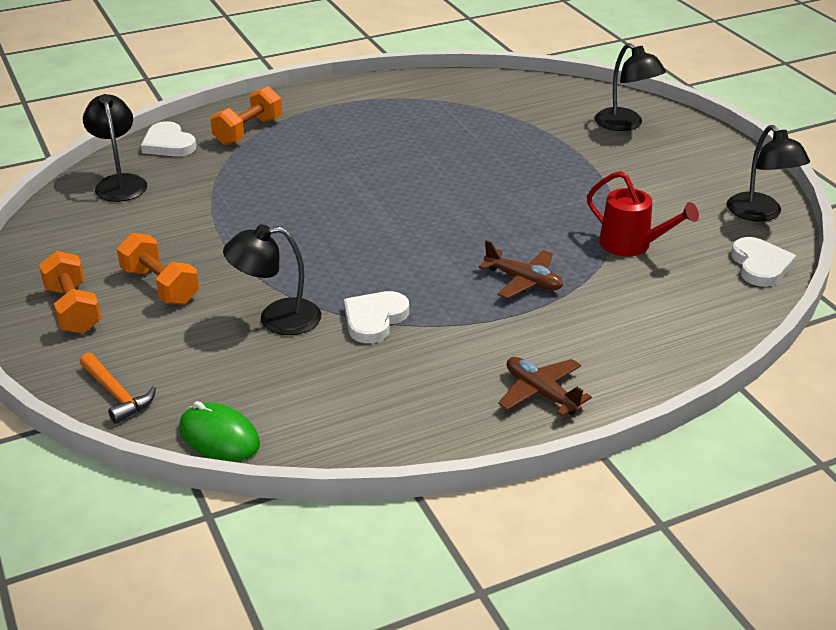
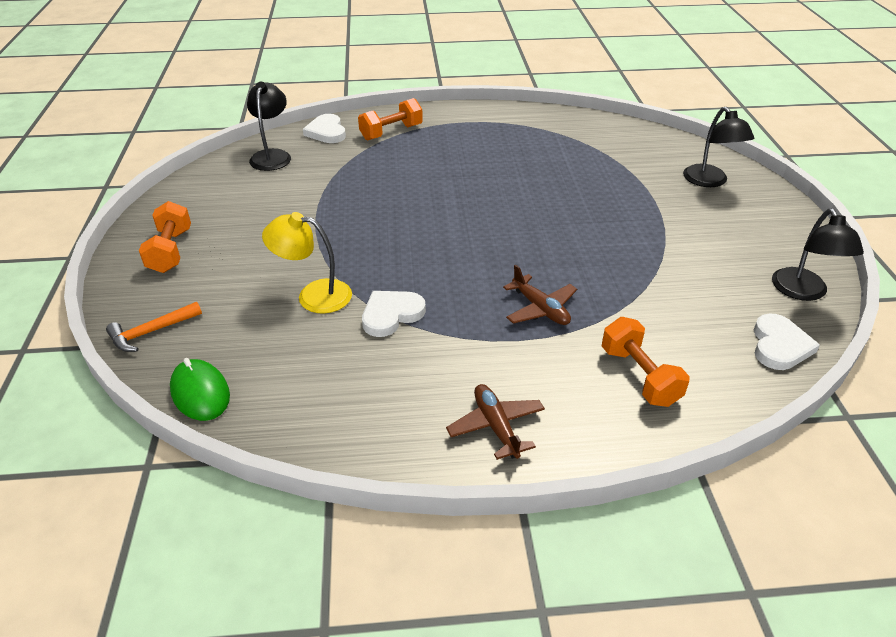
camera: 20 degrees right, 5 degrees up
orange hammer [80,353,156,424] -> orange hammer turned 75 degrees clockwise [106,302,202,352]
orange dumbbell [117,233,199,305] -> orange dumbbell moved to [602,317,690,407]
black lamp [223,224,321,335] -> yellow lamp [262,212,352,313]
red watering can [587,171,699,256] -> none

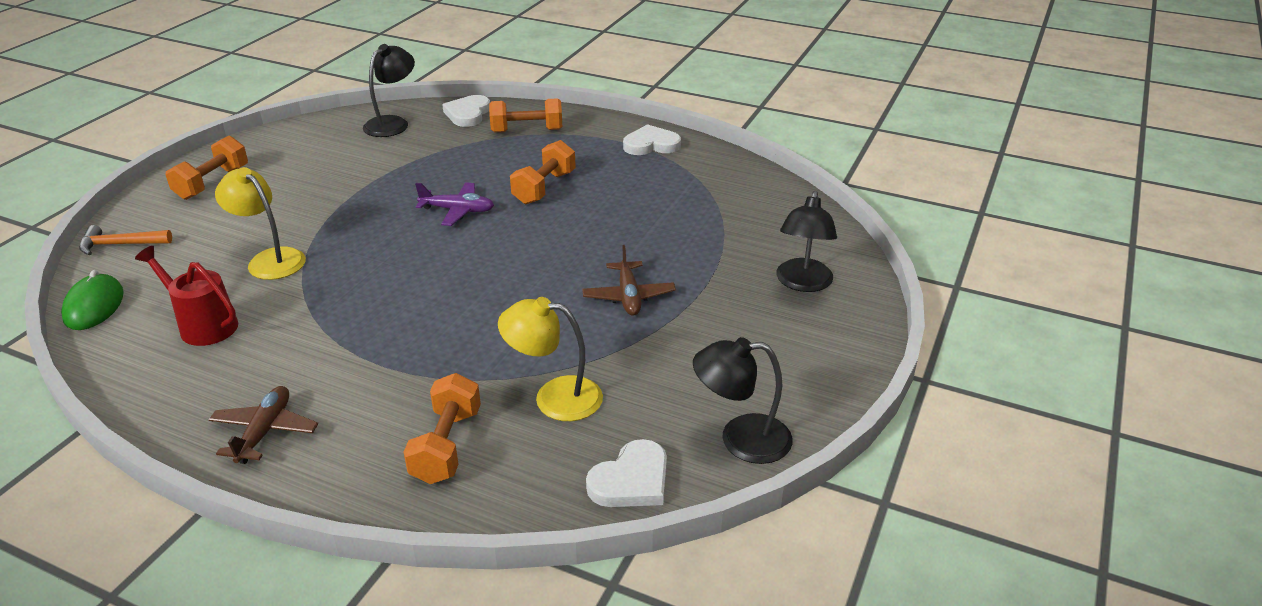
camera: 30 degrees right, 5 degrees down
white heart [362,291,426,337] -> white heart moved to [623,124,681,155]
brown plane [503,265,577,325] -> brown plane moved to [582,245,676,316]
black lamp [772,208,864,301] -> black lamp turned 60 degrees clockwise [693,337,793,464]
none -> red watering can [135,246,238,346]
none -> purple plane [415,182,494,226]
none -> yellow lamp [498,297,603,421]
none -> orange dumbbell [510,140,576,204]

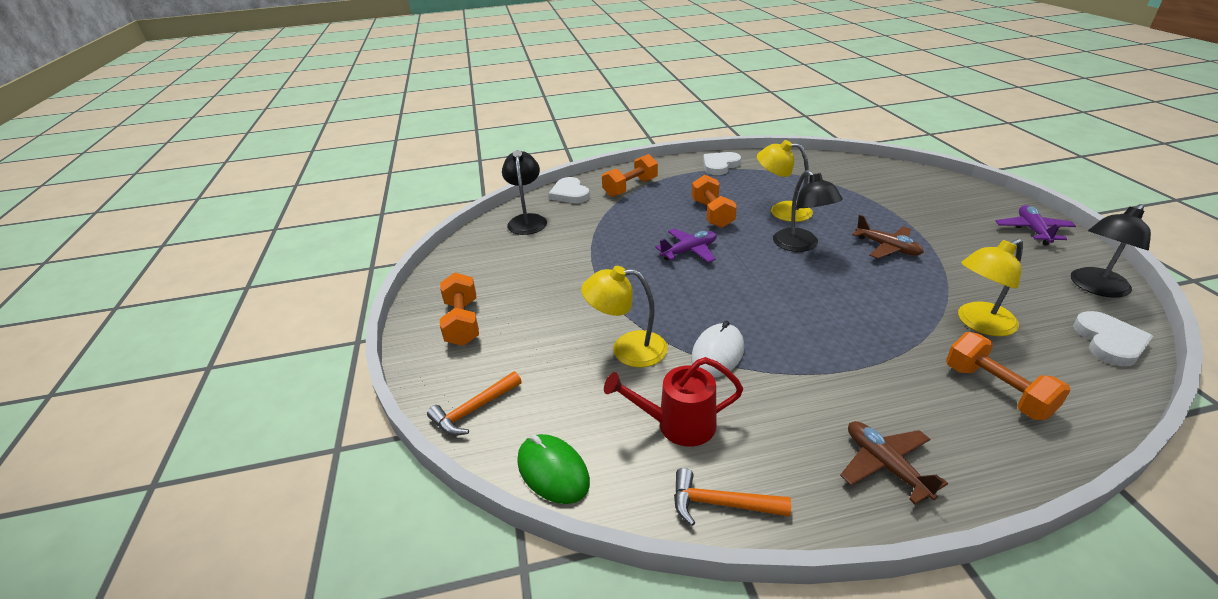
camera: 35 degrees left, 0 degrees up
black lamp [776,190,837,292] -> black lamp moved to [773,170,843,252]
none -> orange hammer [674,468,791,526]
none -> white mouse [691,321,744,378]
none -> yellow lamp [757,140,813,222]
none -> purple plane [996,205,1076,246]

